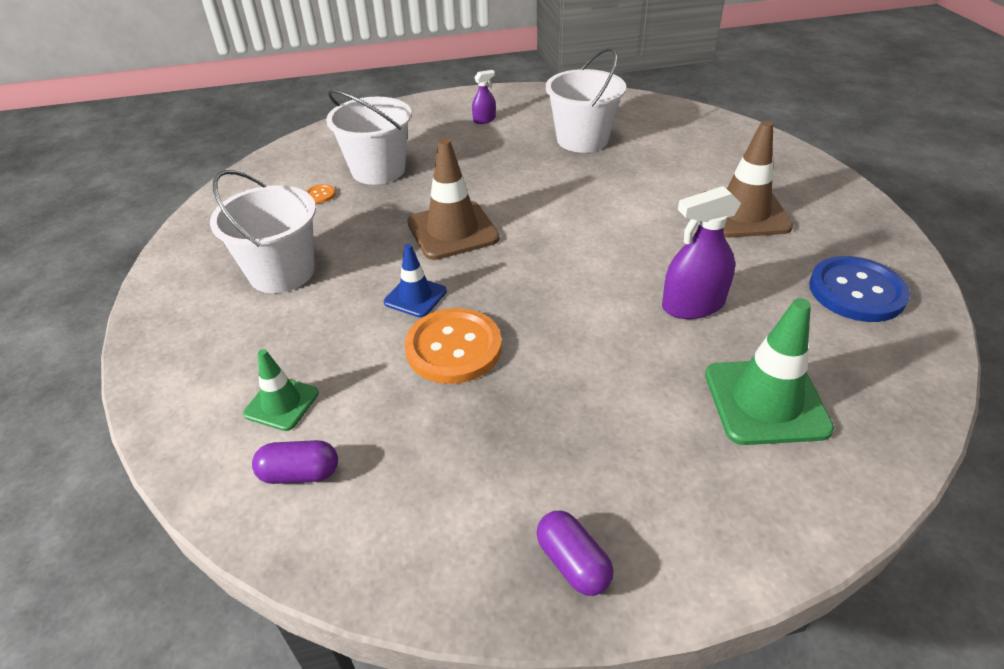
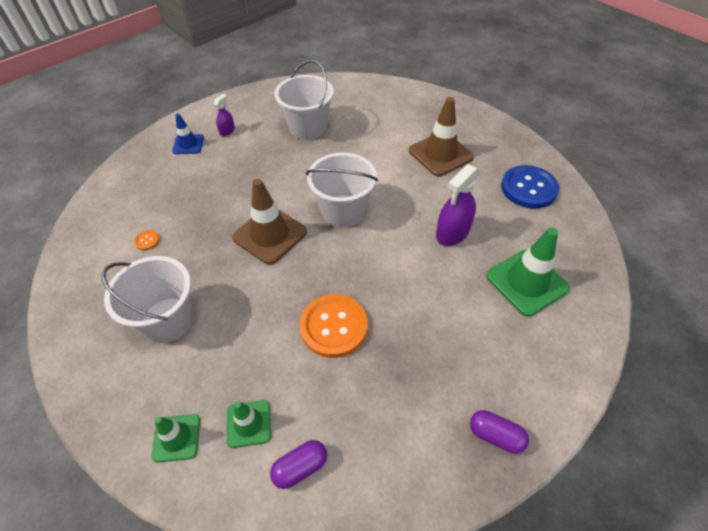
camera: 30 degrees left, 10 degrees up
white bucket [326,90,412,185] -> white bucket moved to [306,153,378,227]
blue traffic cone [384,244,447,318] -> blue traffic cone moved to [172,113,204,154]
none -> green traffic cone [151,414,200,463]

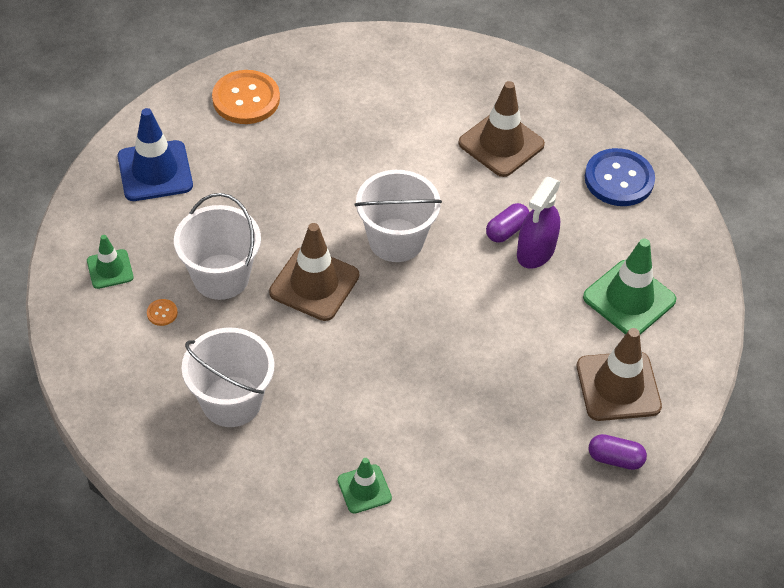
camera: 15 degrees left, 0 degrees up
green traffic cone [151,414,200,463] -> green traffic cone moved to [87,235,133,289]
blue traffic cone [172,113,204,154] -> blue traffic cone [118,108,193,201], size x1.74
purple spray bottle [214,94,235,136] -> none
purple capsule [270,440,327,489] -> purple capsule moved to [486,203,529,243]
white bucket [275,60,334,140] -> white bucket moved to [174,193,261,300]
orange button [300,294,368,358] -> orange button moved to [212,70,280,124]
none -> brown traffic cone [577,328,662,421]

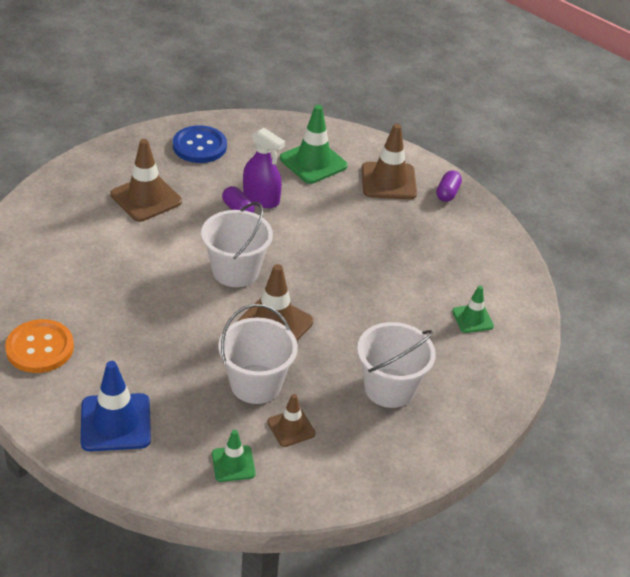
camera: 85 degrees left, 10 degrees down
orange button [147,299,178,326] -> brown traffic cone [267,394,315,447]

